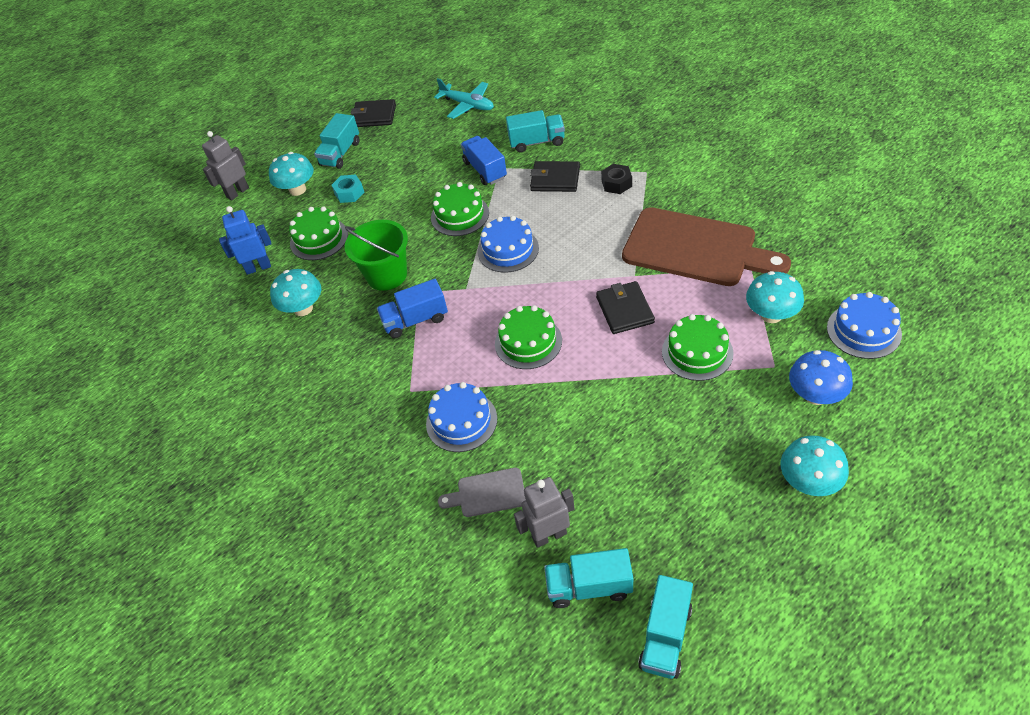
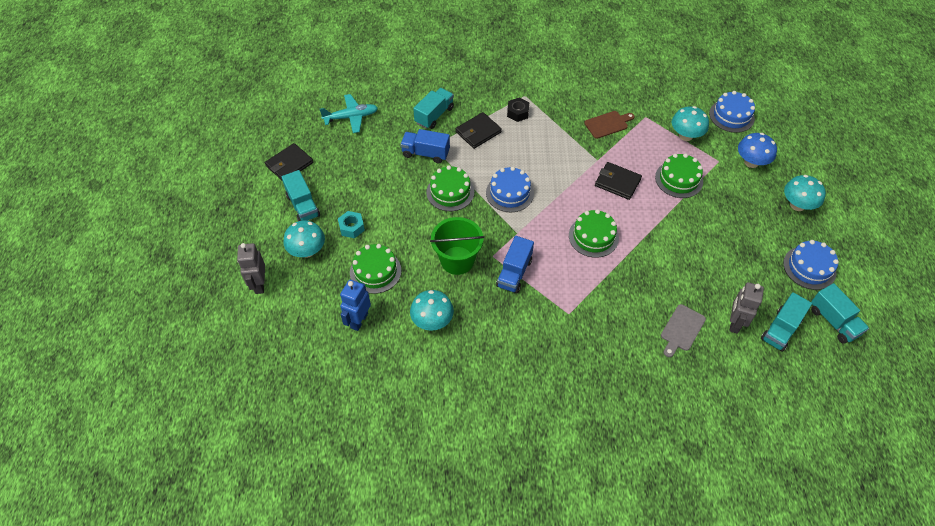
camera: 55 degrees left, 5 degrees up
blue cake [426,382,497,452] -> blue cake moved to [783,240,839,290]
brown cutting board [622,207,791,286] -> brown cutting board [584,111,635,139], size x0.45

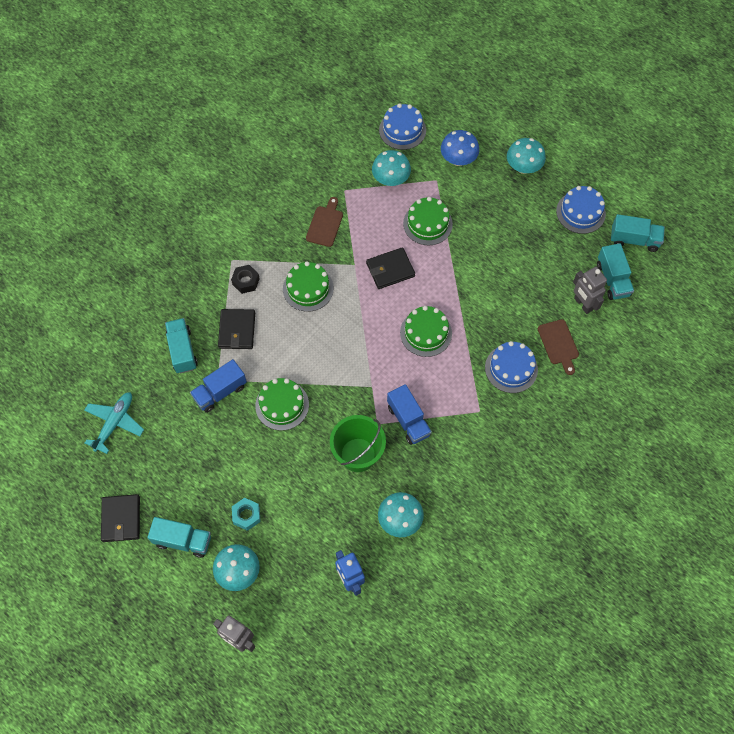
camera: 50 degrees left, 10 degrees up
green cake [350,244,401,294] -> green cake moved to [283,261,334,312]
blue cake [486,167,534,212] -> blue cake moved to [485,341,538,393]
grey cutting board [661,304,706,357] -> brown cutting board [538,319,579,375]

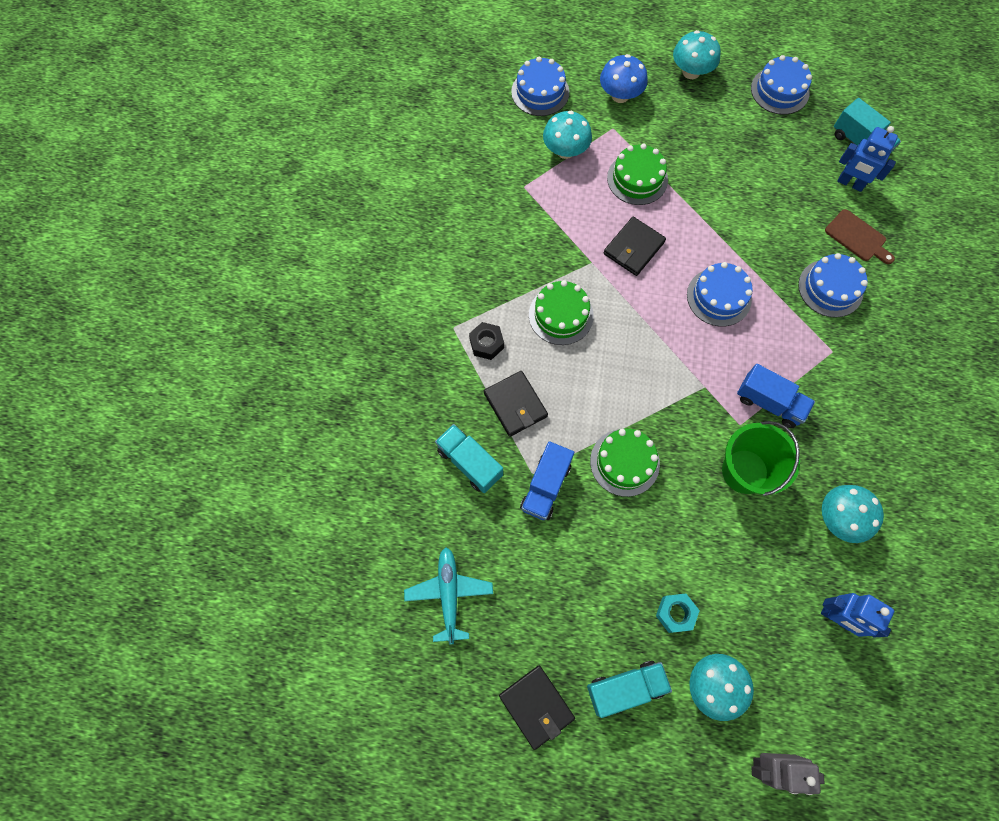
camera: 30 degrees left, 5 degrees up
brown cutting board [306,197,343,247] -> none
green cake [400,306,452,357] -> blue cake [687,262,753,326]
grey robot [573,267,607,314] -> blue robot [837,126,898,192]
turquoise truck [611,214,665,252] -> none

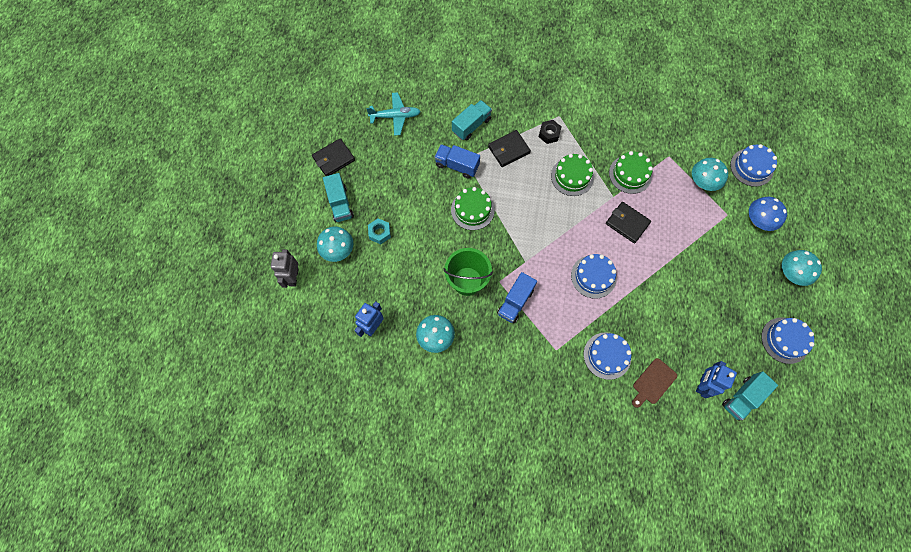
camera: 90 degrees right, 0 degrees up
green cake [607,144,668,205] -> green cake moved to [609,151,653,194]

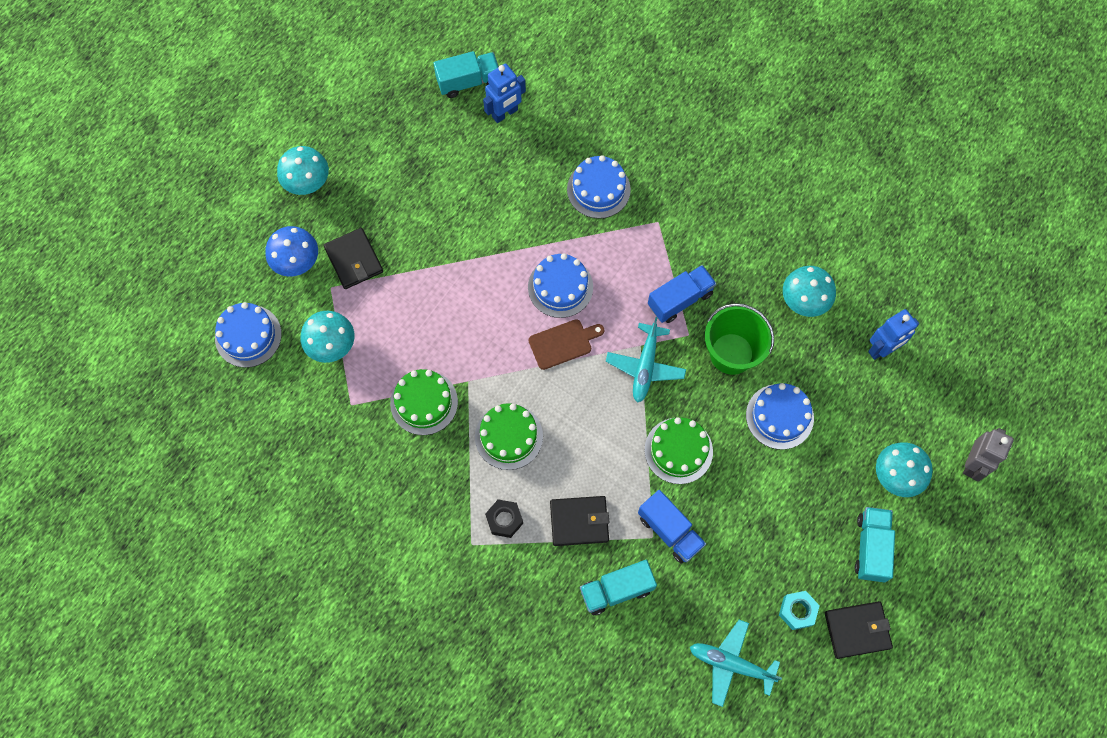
camera: 155 degrees left, 0 degrees up
turquoise nut [368,218,391,244] -> turquoise nut moved to [779,591,820,630]
black wallet [606,202,651,244] -> black wallet moved to [324,228,383,289]
brown cutting board [632,358,677,408] -> brown cutting board moved to [529,319,604,370]
blue cake [761,317,814,364] -> blue cake moved to [746,383,814,450]
none -> turquoise plane [606,317,686,402]

